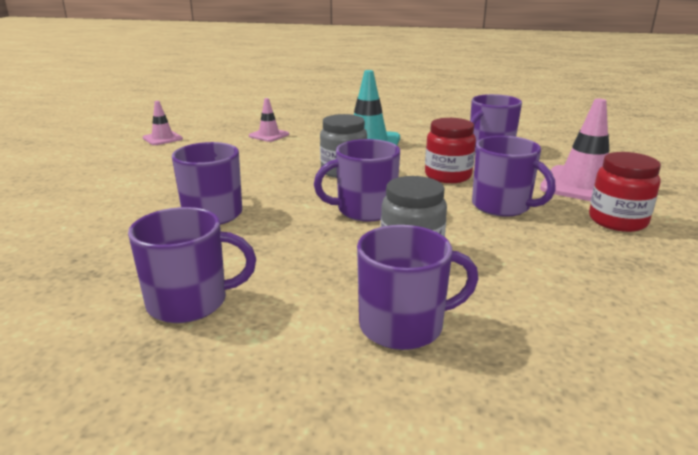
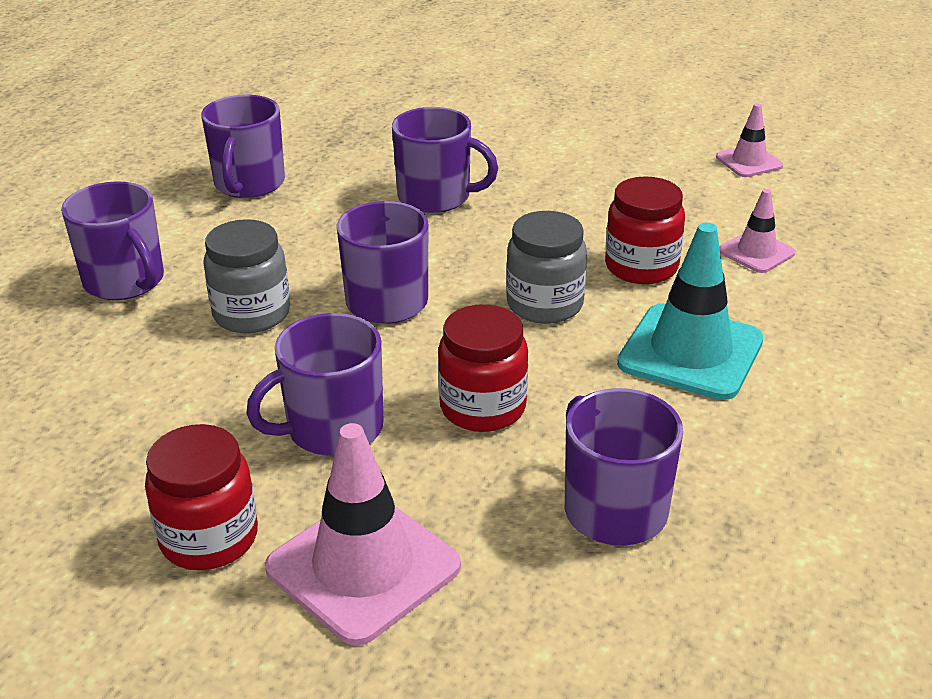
camera: 105 degrees right, 10 degrees up
purple mug [357,225,479,350] -> purple mug turned 45 degrees counterclockwise [61,181,164,300]
none -> red jar [605,176,685,284]

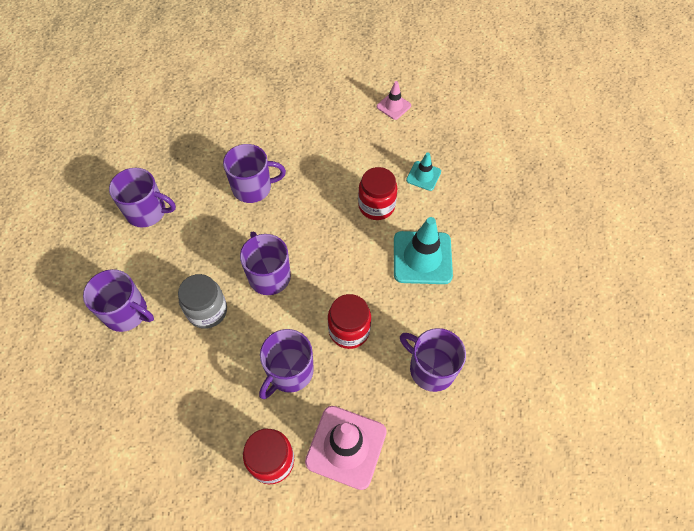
camera: 25 degrees left, 25 degrees up
purple mug [201,95,285,198] -> purple mug turned 60 degrees counterclockwise [109,168,176,227]
grey jar [506,211,587,324] -> none
pink traffic cone [719,189,796,273] -> turquoise traffic cone [406,152,441,191]

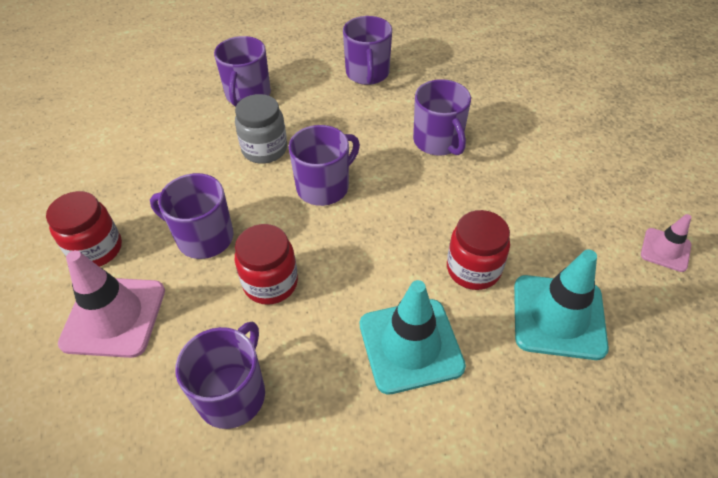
camera: 75 degrees right, 10 degrees down
turquoise traffic cone [406,152,441,191] -> turquoise traffic cone [514,250,609,360], size x1.84

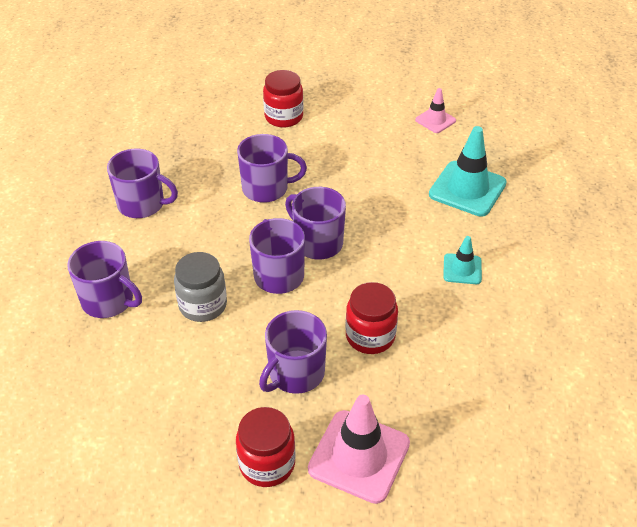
camera: 70 degrees left, 5 degrees down
purple mug [175,322,265,429] -> purple mug moved to [285,187,346,260]
turquoise traffic cone [360,280,466,394] -> turquoise traffic cone [443,236,482,284], size x0.54
red jar [447,210,510,290] -> red jar moved to [263,70,303,127]

